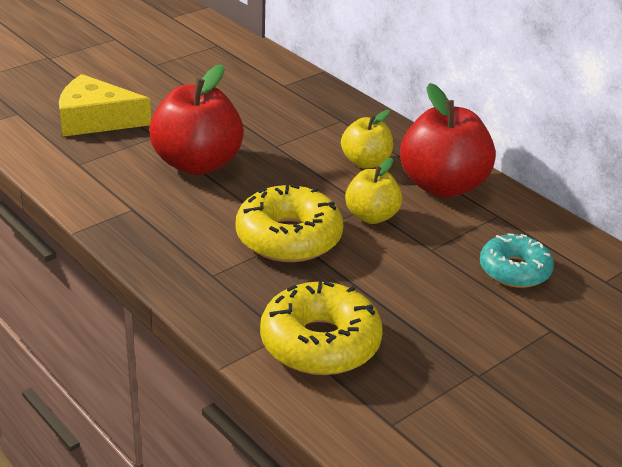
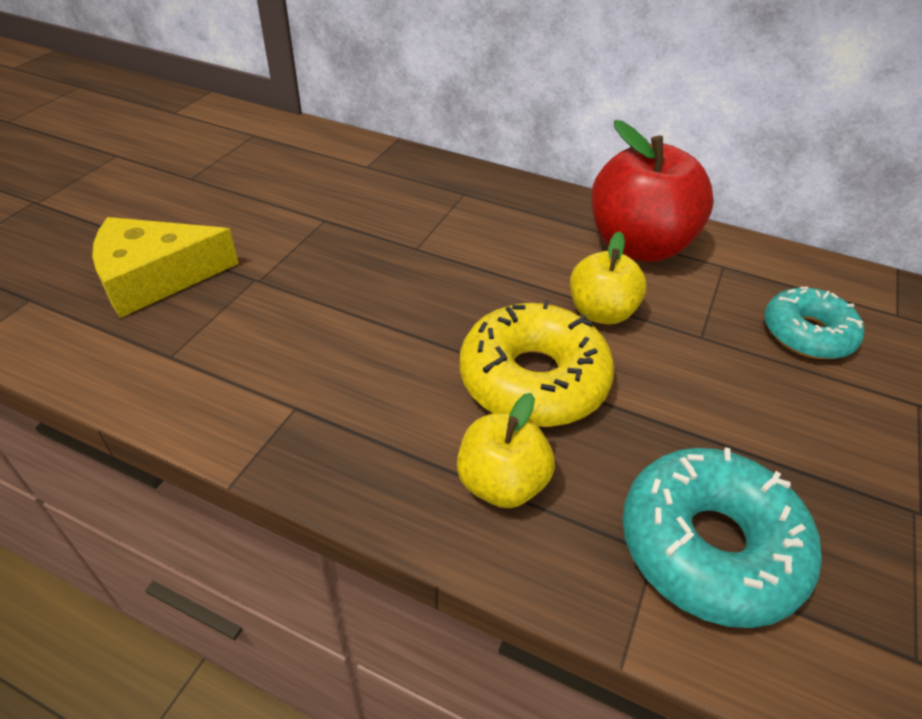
camera: 25 degrees left, 10 degrees up
red apple [149,64,244,175] -> none
yellow donut [260,281,383,375] -> turquoise donut [622,447,822,628]
yellow apple [341,110,393,169] -> yellow apple moved to [457,393,555,508]

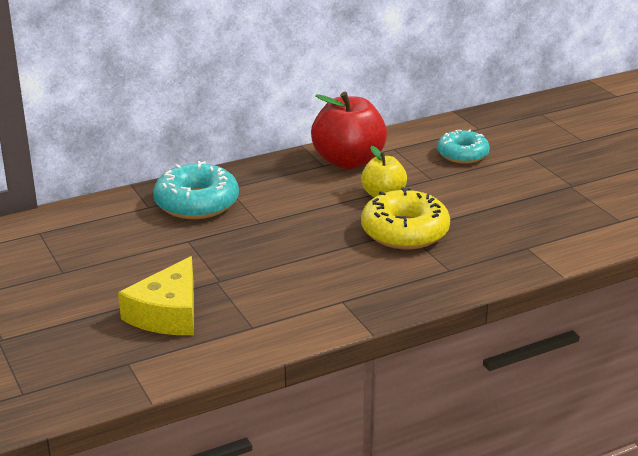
camera: 50 degrees left, 15 degrees down
yellow apple [457,393,555,508] -> none
turquoise donut [622,447,822,628] -> turquoise donut moved to [153,161,239,219]

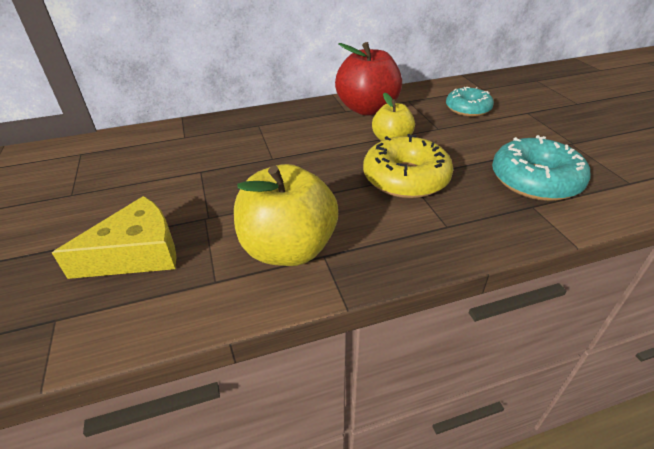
camera: 10 degrees right, 10 degrees up
yellow cheese [118,256,194,335] -> yellow cheese turned 150 degrees counterclockwise [52,196,177,279]
turquoise donut [153,161,239,219] -> turquoise donut moved to [492,135,591,201]
none -> yellow apple [234,164,338,266]

